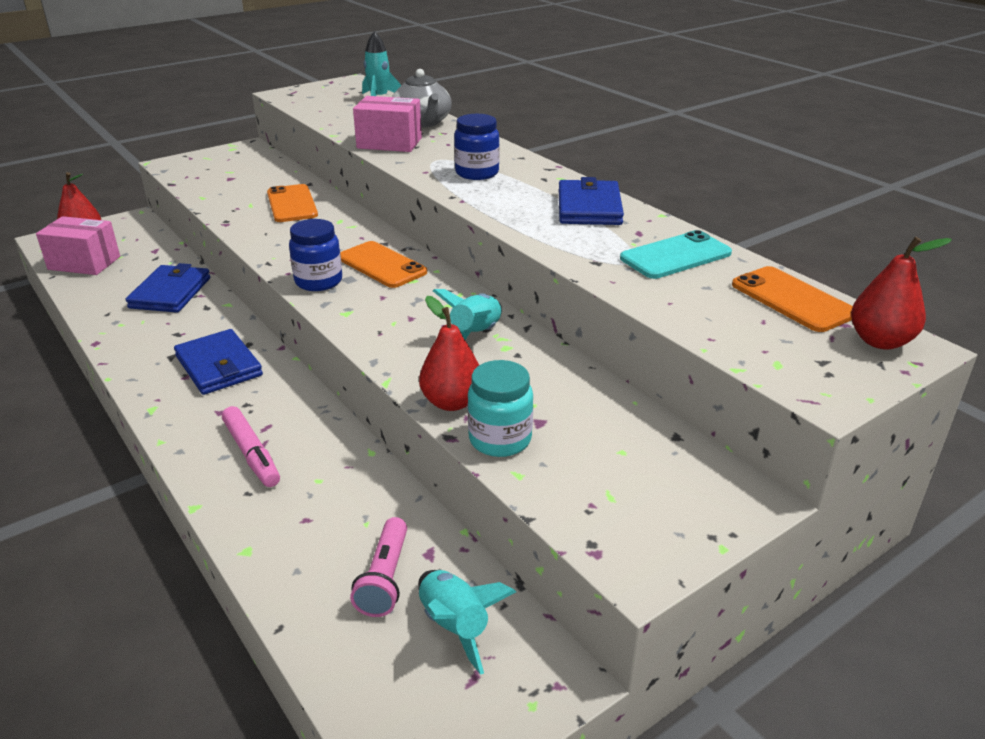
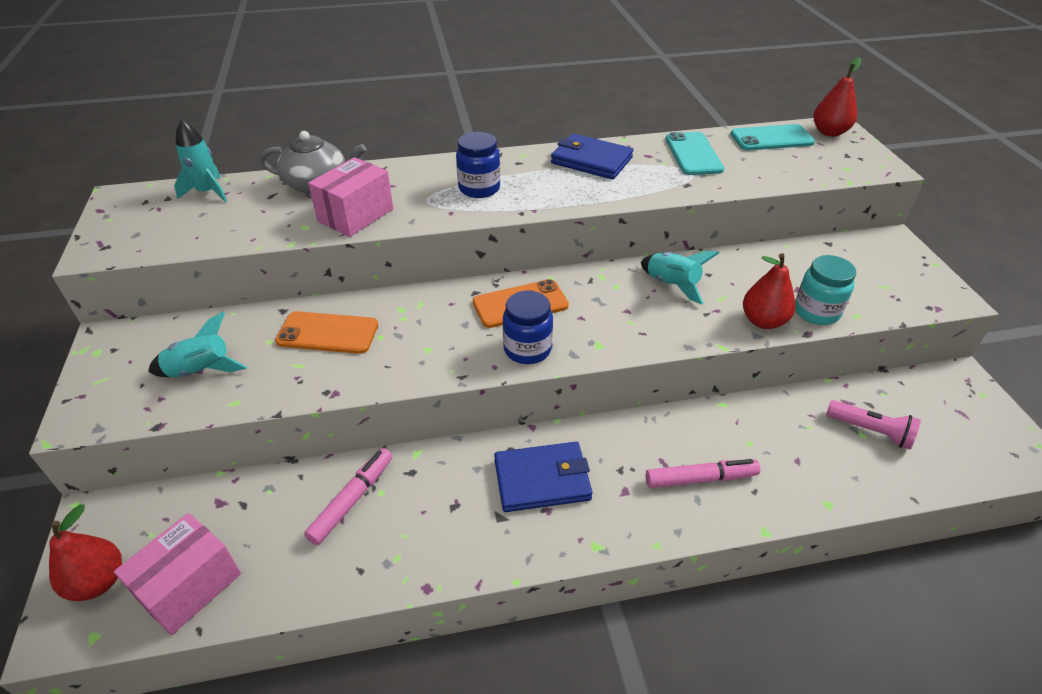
camera: 65 degrees left, 10 degrees up
blue wallet [126,263,210,313] -> pink marker [304,448,392,545]
turquoise rocket [418,570,516,675] -> turquoise rocket moved to [148,312,247,378]
orange phone [732,266,853,332] -> turquoise phone [731,124,815,150]

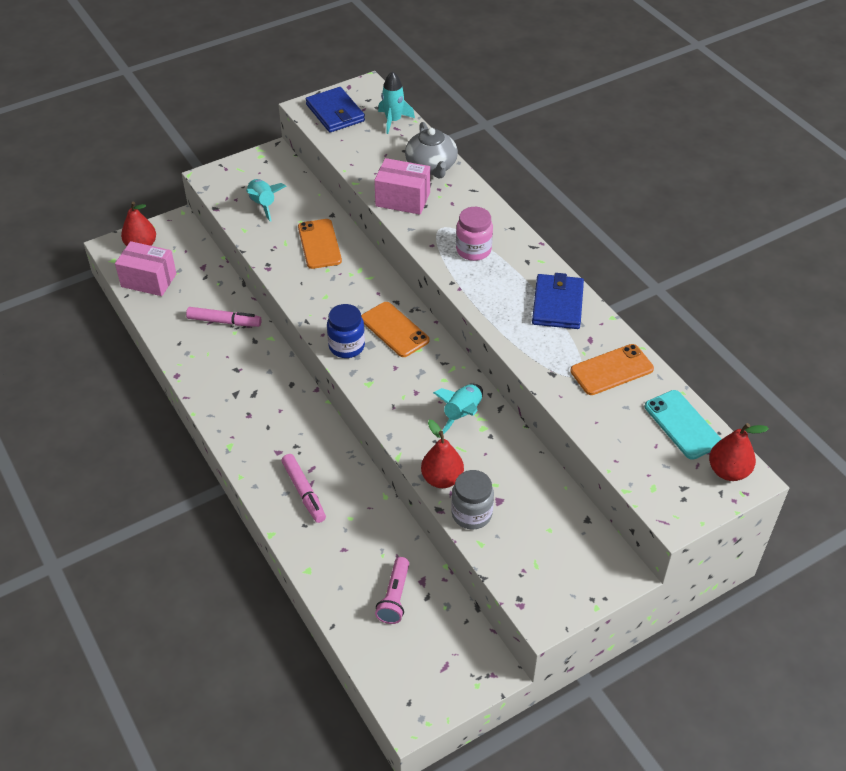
camera: 70 degrees right, 5 degrees up
blue jar [456,132,501,198] -> pink jar [456,207,493,261]
blue wallet [494,442,593,512] -> blue wallet moved to [306,87,365,132]
turquoise phone [666,132,724,175] -> orange phone [570,344,654,395]
turquoise jar [795,255,856,325] -> grey jar [451,470,494,529]

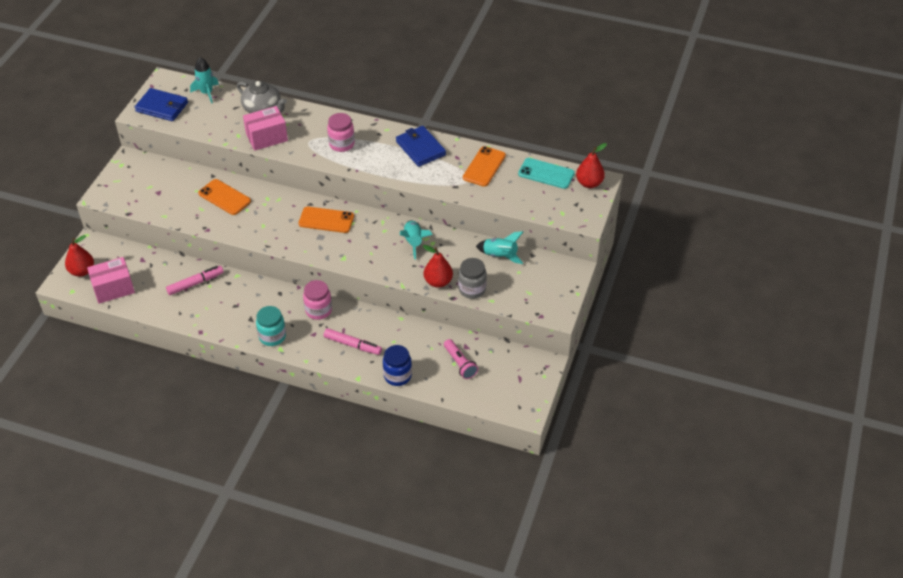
camera: 40 degrees left, 0 degrees up
turquoise rocket [246,179,286,222] -> turquoise rocket moved to [476,231,523,264]
blue jar [327,304,365,358] -> blue jar moved to [383,345,412,386]
none -> turquoise jar [256,306,286,346]
none -> pink jar [303,280,332,320]

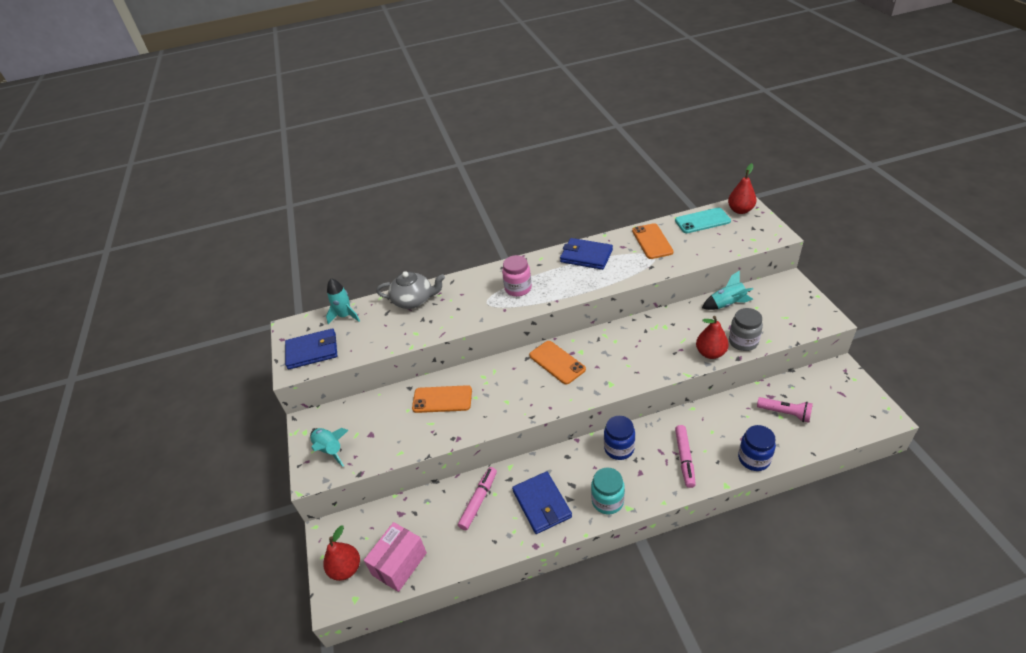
camera: 30 degrees left, 5 degrees down
pink box [243,106,288,151] -> none
orange phone [298,207,354,233] -> orange phone turned 75 degrees clockwise [529,341,586,384]
pink jar [303,280,332,320] -> blue jar [604,416,635,460]
pink marker [324,328,382,355] -> pink marker turned 105 degrees clockwise [675,425,696,488]
turquoise rocket [400,220,433,260] -> turquoise rocket moved to [310,428,349,467]
none -> blue wallet [512,471,572,534]

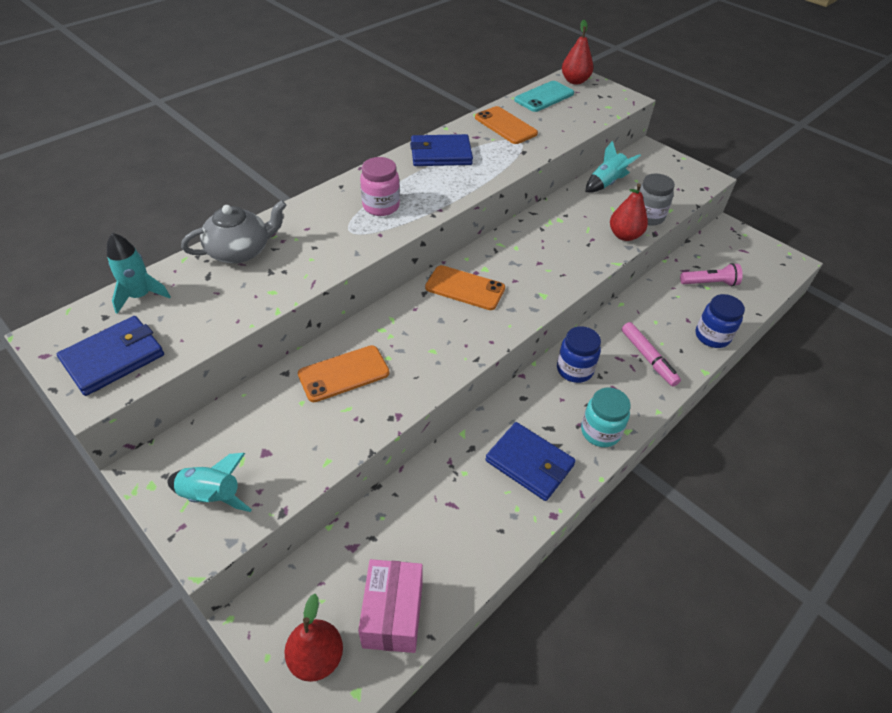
camera: 35 degrees left, 5 degrees up
pink marker [458,467,497,530] -> none

